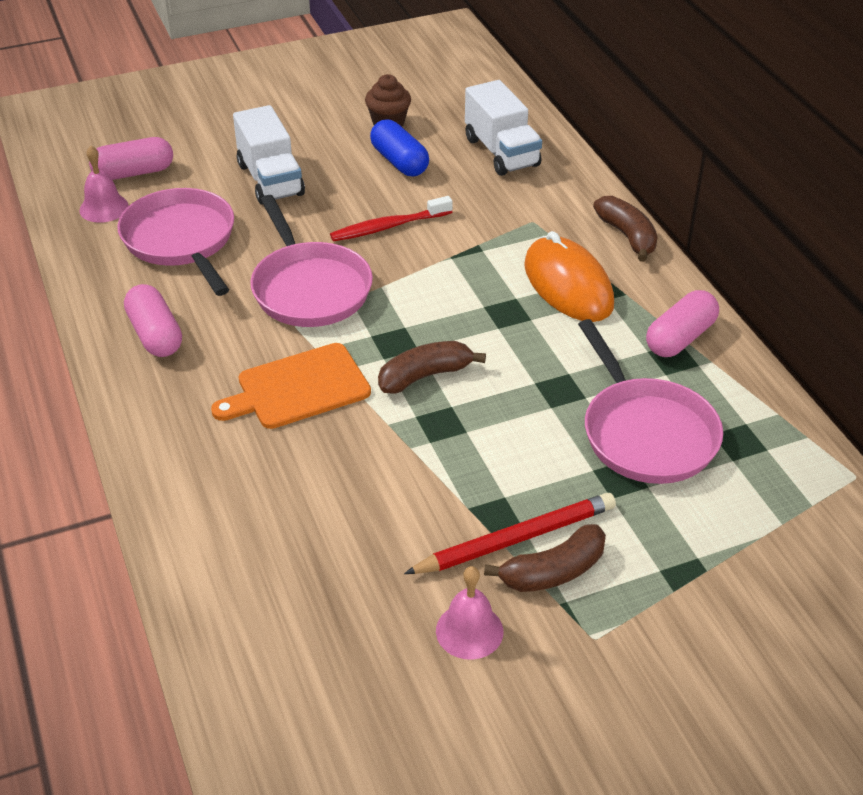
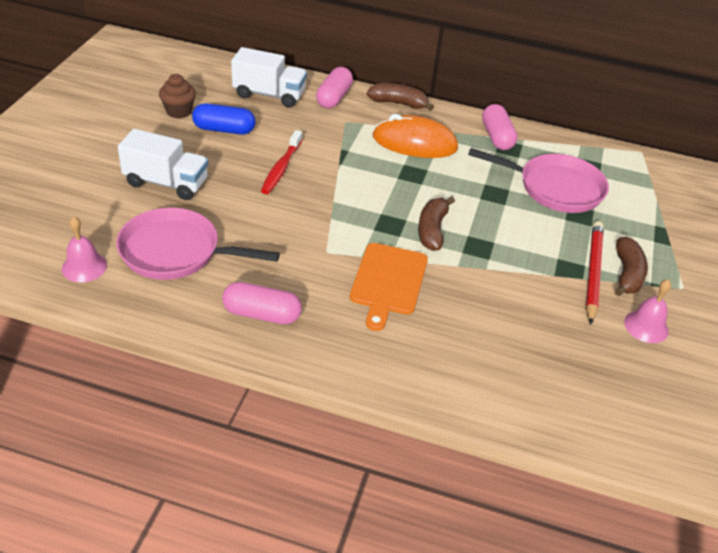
camera: 55 degrees left, 0 degrees up
pink capsule [89,137,173,180] -> pink capsule moved to [316,67,353,108]
pink pan [250,195,373,327] -> none

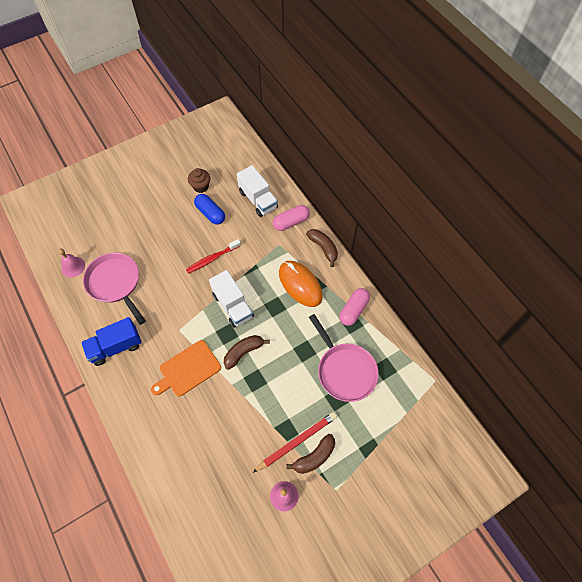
camera: 45 degrees right, 20 degrees up
white truck [118,129,208,200] -> white truck moved to [209,270,254,327]
pink capsule [222,282,302,324] -> blue truck [81,317,142,366]

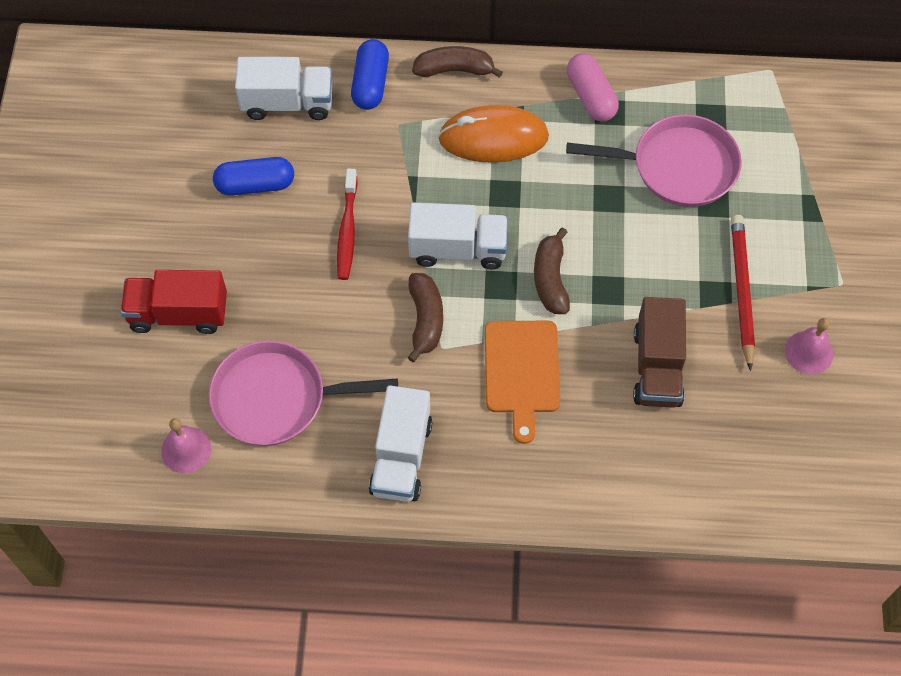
camera: 55 degrees left, 0 degrees up
blue truck [81,317,142,366] -> white truck [369,385,432,502]
brown cupcake [188,168,210,193] -> none
pink capsule [273,205,310,231] -> blue capsule [351,39,389,110]
brown banana [287,434,335,474] -> brown banana moved to [407,273,443,362]
none -> red truck [120,270,227,334]
none -> brown truck [633,297,686,408]

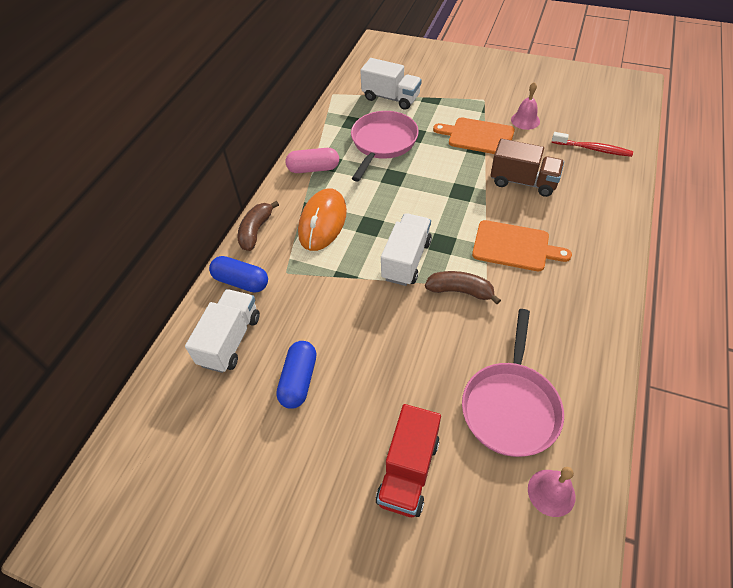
camera: 70 degrees left, 10 degrees down
red toothbrush [337,169,358,280] -> red toothbrush moved to [552,132,633,157]
white truck [369,385,432,502] -> white truck moved to [360,58,422,110]
brown banana [534,227,570,314] -> none
red pencil [731,215,755,371] -> orange cutting board [433,118,515,154]

